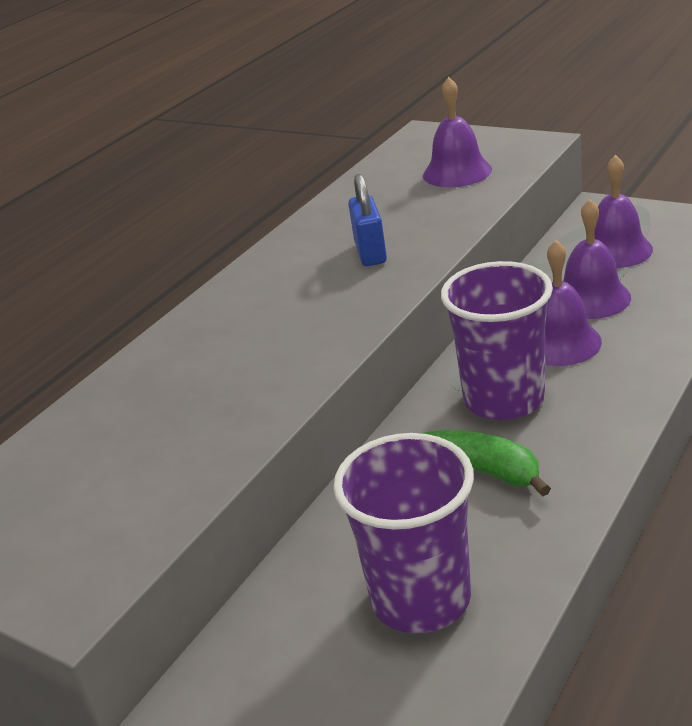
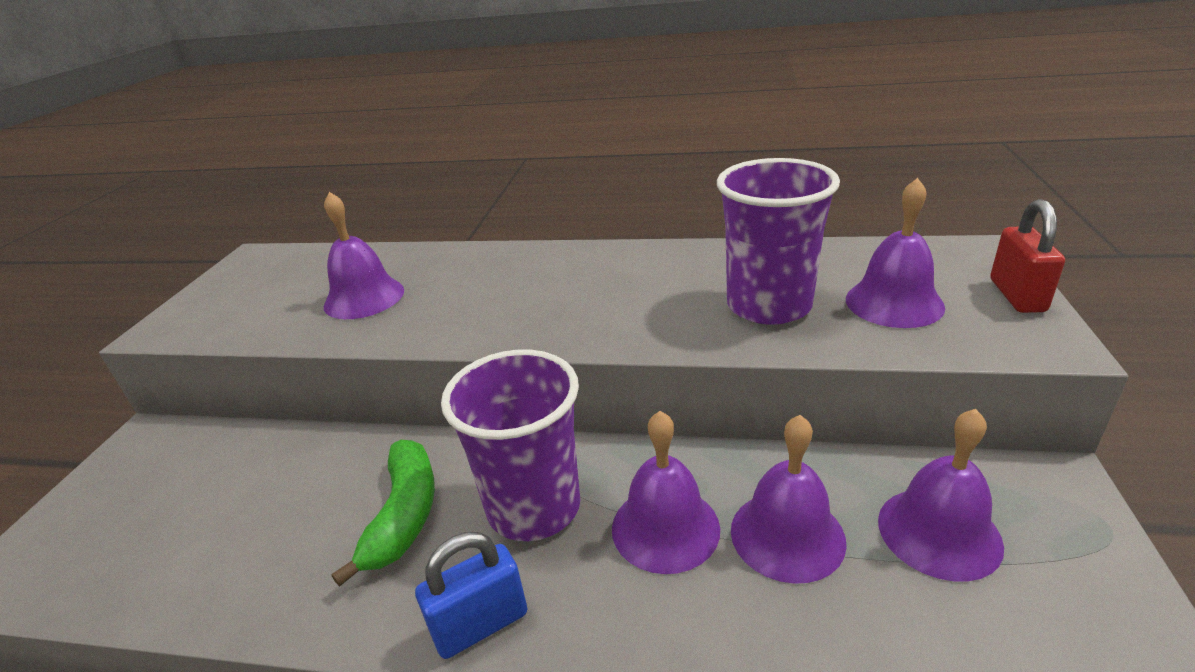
camera: 65 degrees right, 0 degrees up
purple cup [333,433,474,633] -> purple cup moved to [717,158,840,325]
blue padlock [348,174,387,266] -> blue padlock moved to [415,532,527,659]
none -> purple bell [324,192,404,319]
none -> red padlock [990,199,1065,313]

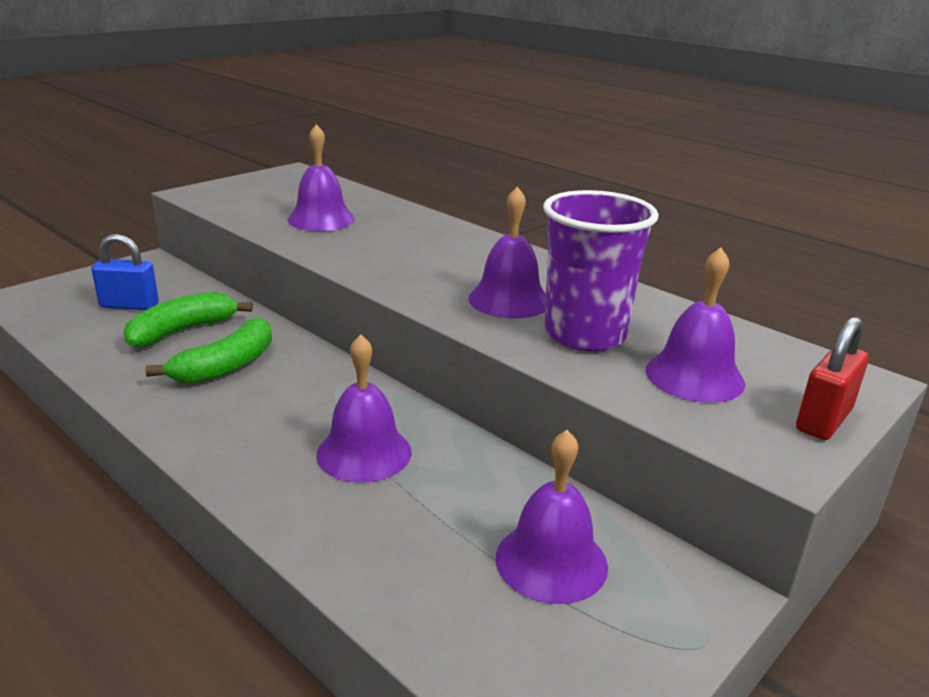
camera: 30 degrees right, 5 degrees down
blue padlock [415,532,527,659] -> blue padlock moved to [91,234,159,310]
purple cup [441,350,580,541] -> none
purple bell [731,415,847,584] -> purple bell moved to [468,187,546,318]
none -> green banana [123,292,253,348]

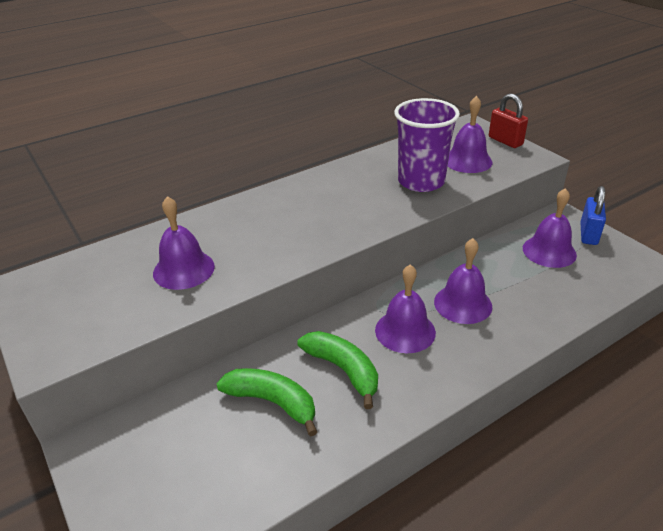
camera: 75 degrees left, 10 degrees up
blue padlock [91,234,159,310] -> blue padlock moved to [580,186,606,245]
green banana [123,292,253,348] -> green banana turned 150 degrees clockwise [216,368,317,436]
purple bell [468,187,546,318] -> purple bell moved to [375,264,436,353]

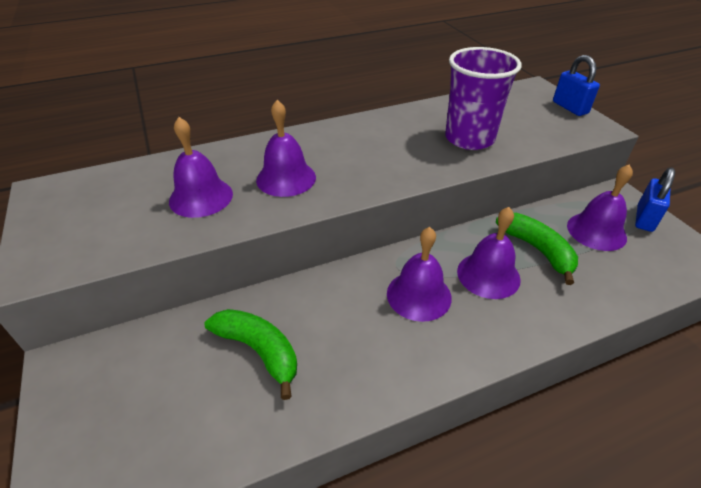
camera: 10 degrees right, 5 degrees up
green banana [297,331,378,409] -> green banana moved to [496,213,578,285]
purple bell [448,96,492,173] -> purple bell moved to [256,100,316,197]
red padlock [489,93,528,148] -> blue padlock [553,55,600,116]

